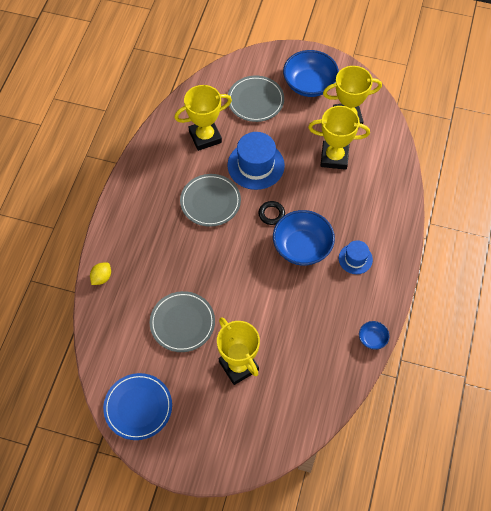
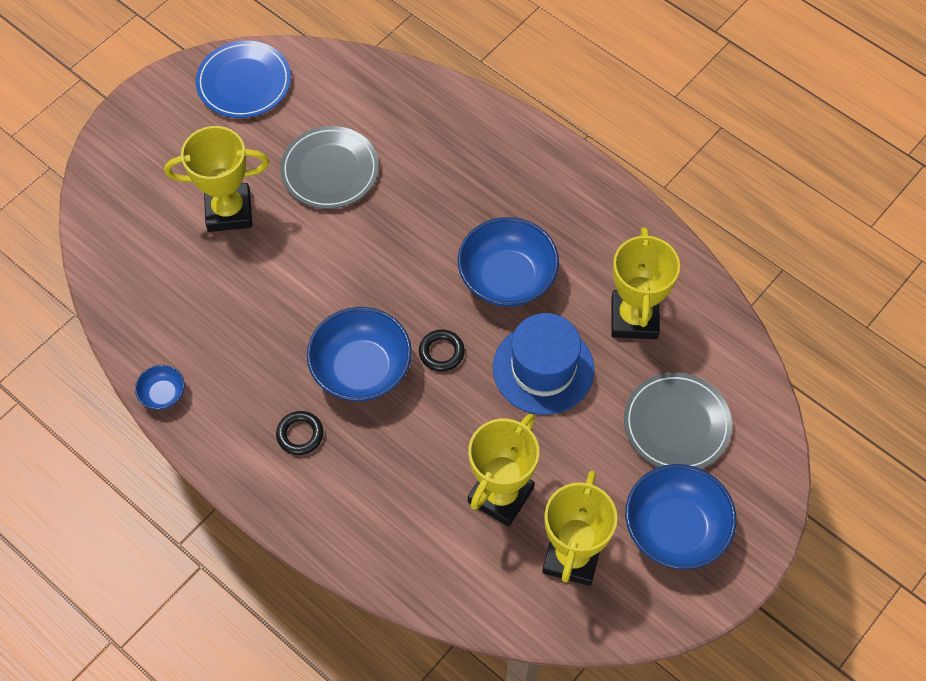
camera: 115 degrees right, 0 degrees up
yellow lemon [90,263,111,285] -> none
grey plate [180,174,241,227] -> blue bowl [458,217,559,307]
blue hat [339,240,373,274] -> black ring [276,411,323,455]

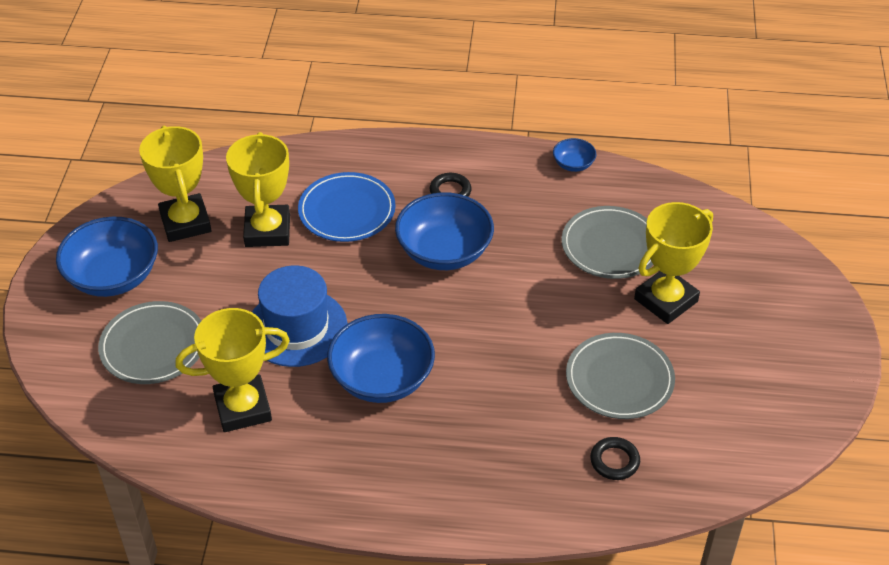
camera: 145 degrees right, 15 degrees down
blue plate [196,40,291,118] -> blue plate moved to [298,172,396,242]
black ring [419,329,465,372] -> black ring moved to [590,437,640,480]
yellow trophy [611,227,680,339] -> yellow trophy turned 75 degrees counterclockwise [175,308,290,432]
none -> grey plate [562,206,653,279]

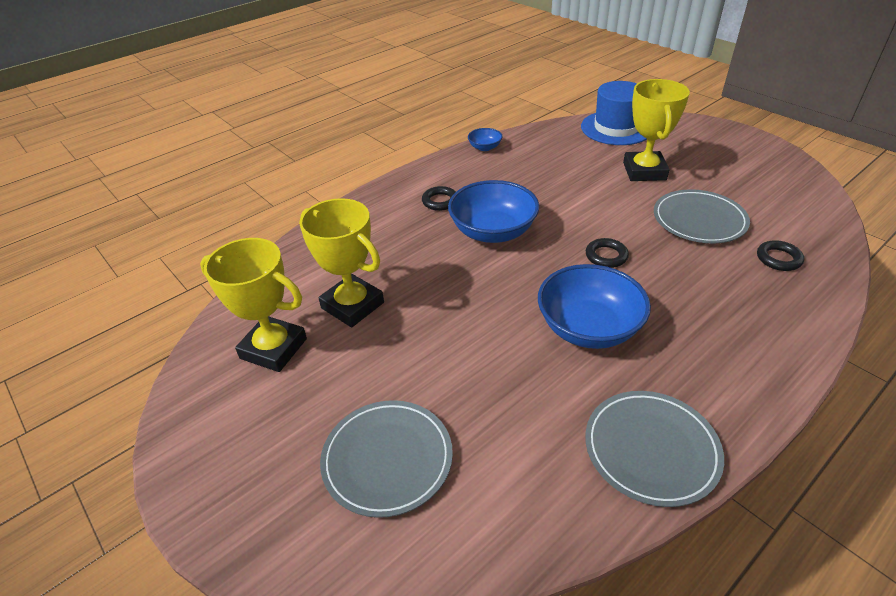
camera: 45 degrees left, 5 degrees down
blue bowl [56,217,158,297] -> none
yellow trophy [175,308,290,432] -> none
blue hat [252,265,347,367] -> blue hat moved to [581,81,647,145]
blue plate [298,172,396,242] -> none
grey plate [562,206,653,279] -> grey plate moved to [585,391,724,507]
none -> black ring [586,238,629,268]

